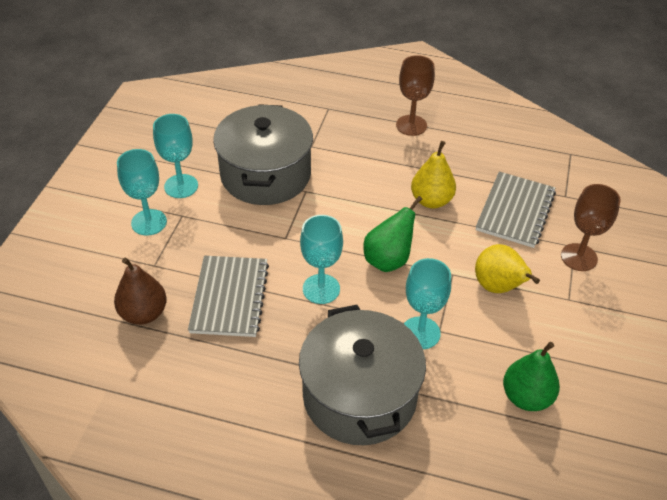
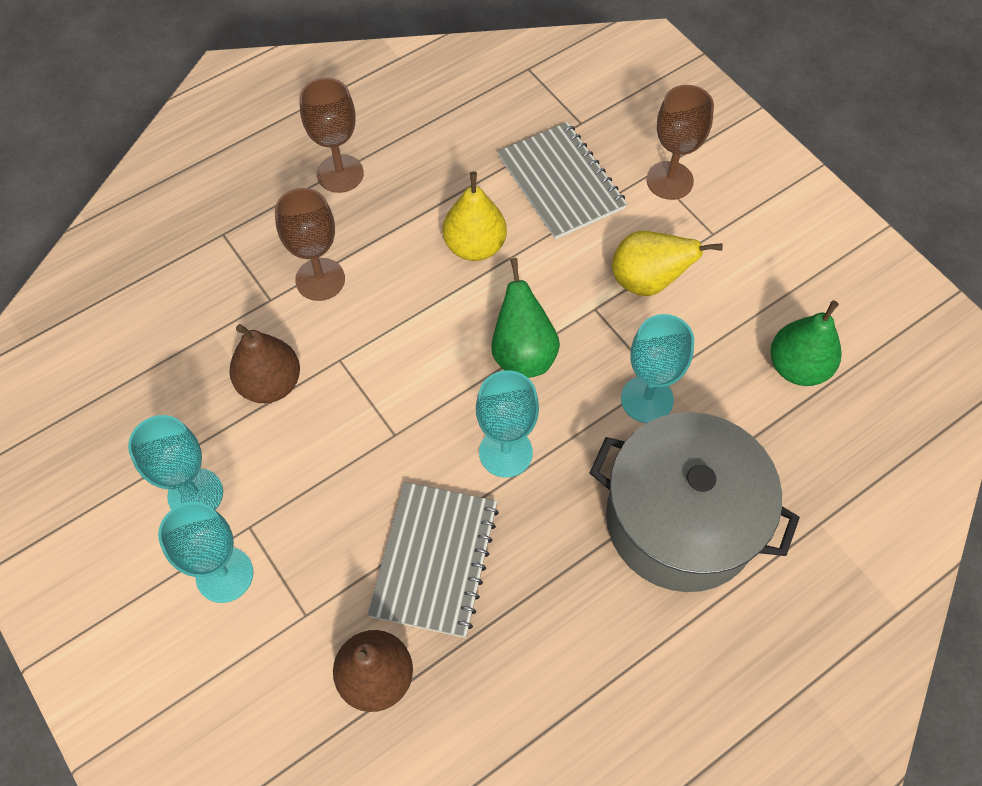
camera: 50 degrees left, 15 degrees up
grey notebook [188,256,269,337] -> grey notebook turned 60 degrees clockwise [368,482,499,638]
grey pot [213,104,313,205] -> brown pear [229,324,300,403]
none -> brown goblet [275,188,345,301]

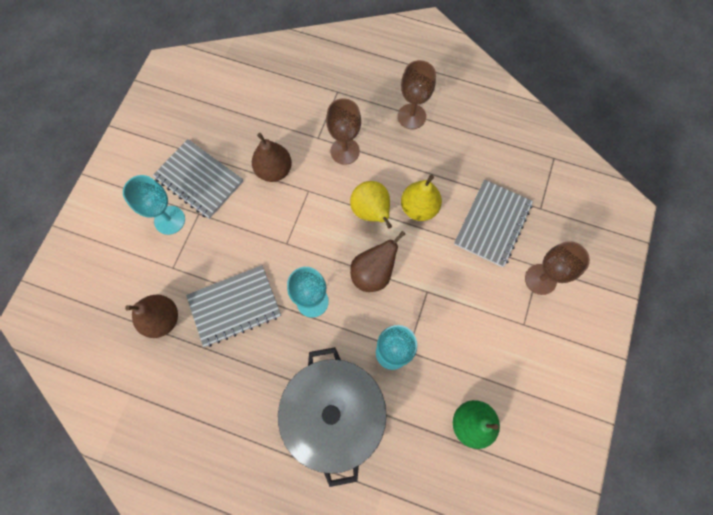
camera: 55 degrees right, 10 degrees up
turquoise goblet [128,415,223,510] -> grey notebook [152,139,243,219]
green pear [491,258,560,378] -> brown pear [350,231,405,292]
yellow pear [612,231,723,296] -> yellow pear moved to [350,181,392,229]

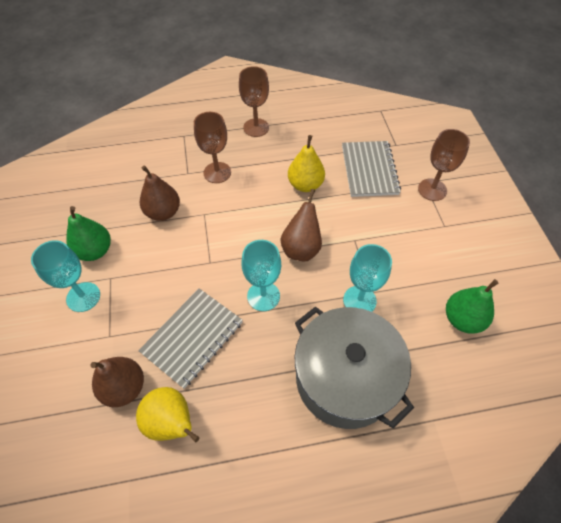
camera: 30 degrees left, 15 degrees down
grey notebook [152,139,243,219] -> green pear [66,206,111,261]
yellow pear [350,181,392,229] -> yellow pear moved to [136,387,199,442]

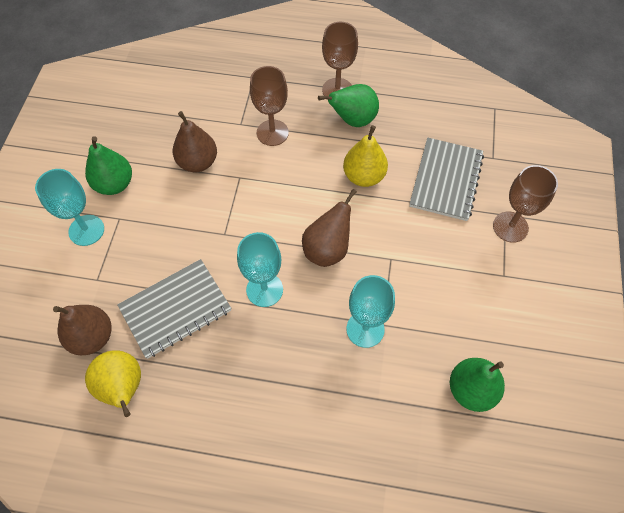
camera: 20 degrees right, 5 degrees up
grey pot [295,307,414,429] -> none
none -> green pear [318,84,379,127]

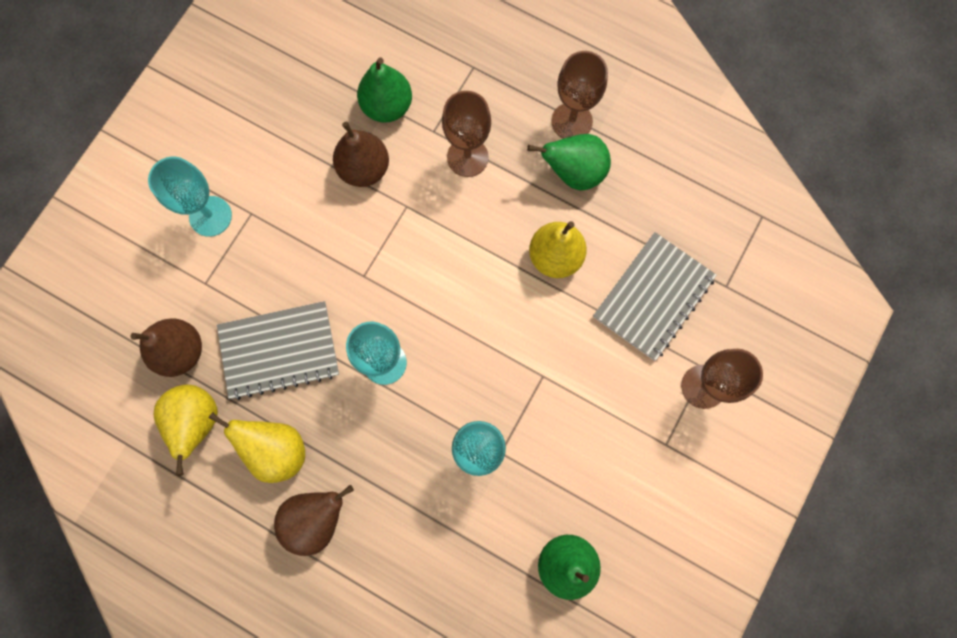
camera: 20 degrees right, 15 degrees up
green pear [85,136,132,195] -> green pear moved to [357,57,412,123]
brown pear [302,189,357,267] -> brown pear moved to [274,485,354,556]
none -> yellow pear [208,412,305,483]

